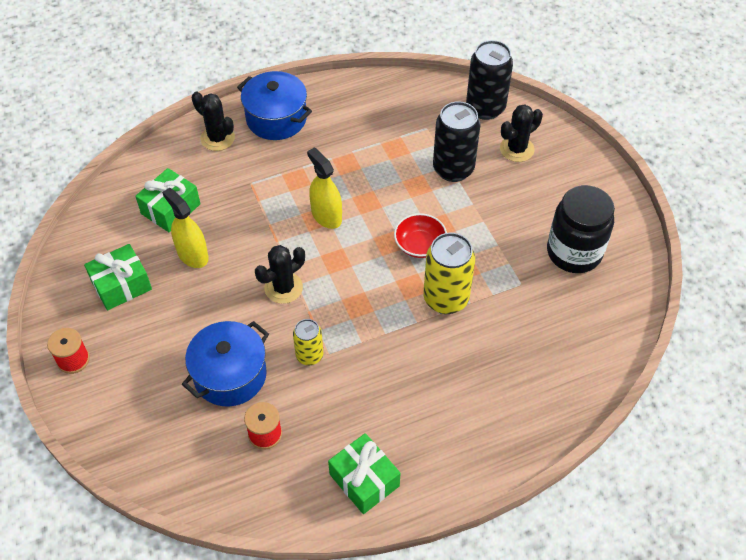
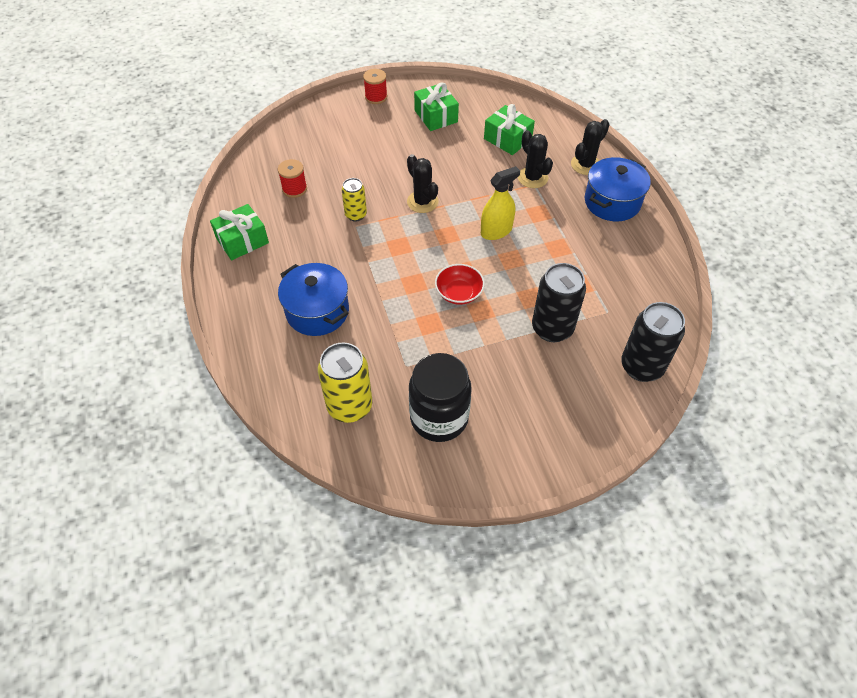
camera: 95 degrees right, 0 degrees up
yellow spray bottle [162,188,209,268] -> none
blue pot [182,321,269,406] -> blue pot moved to [278,263,349,336]
yellow can [423,233,475,314] -> yellow can moved to [318,342,372,423]
black cactus [500,104,543,162] -> black cactus moved to [518,130,553,188]

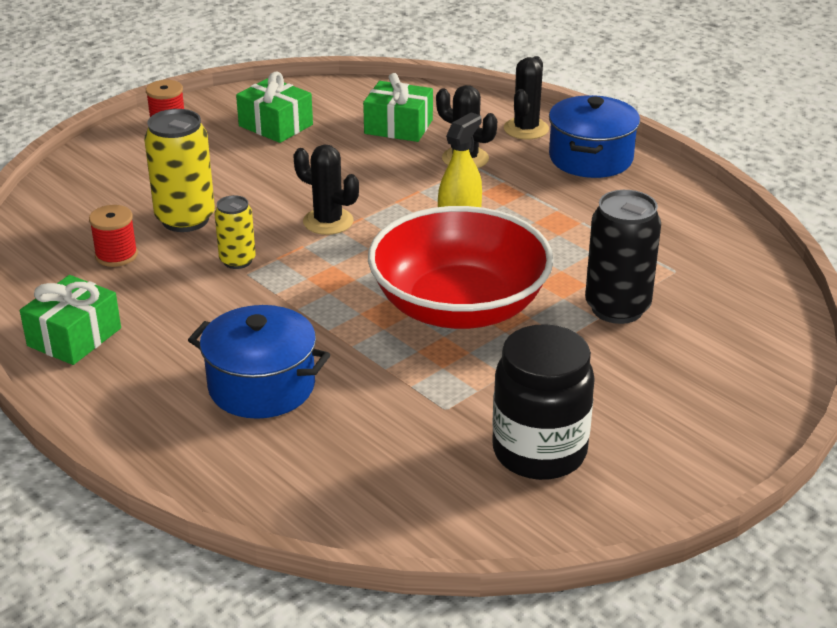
camera: 25 degrees left, 20 degrees down
yellow can [318,342,372,423] -> yellow can moved to [144,109,215,232]
red bowl [435,264,485,305] -> red bowl [368,206,554,329], size x2.32
black can [621,302,685,382] -> none

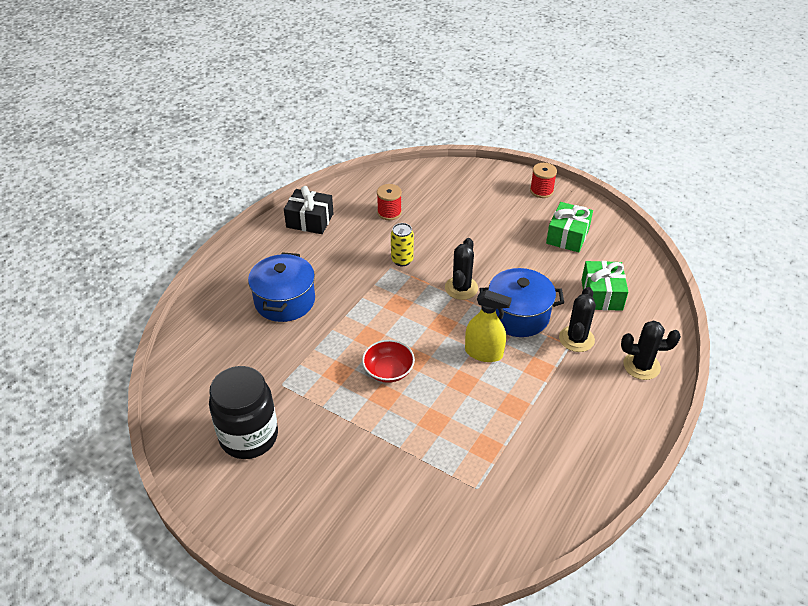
camera: 75 degrees right, 10 degrees up
green gift [20,275,121,365] -> black gift [284,186,334,234]
yellow can [144,109,215,232] -> none
red bowl [368,206,554,329] -> red bowl [362,340,415,383], size x0.43
blue pot [549,95,640,178] -> blue pot moved to [479,268,564,337]
black can [585,190,661,324] -> none

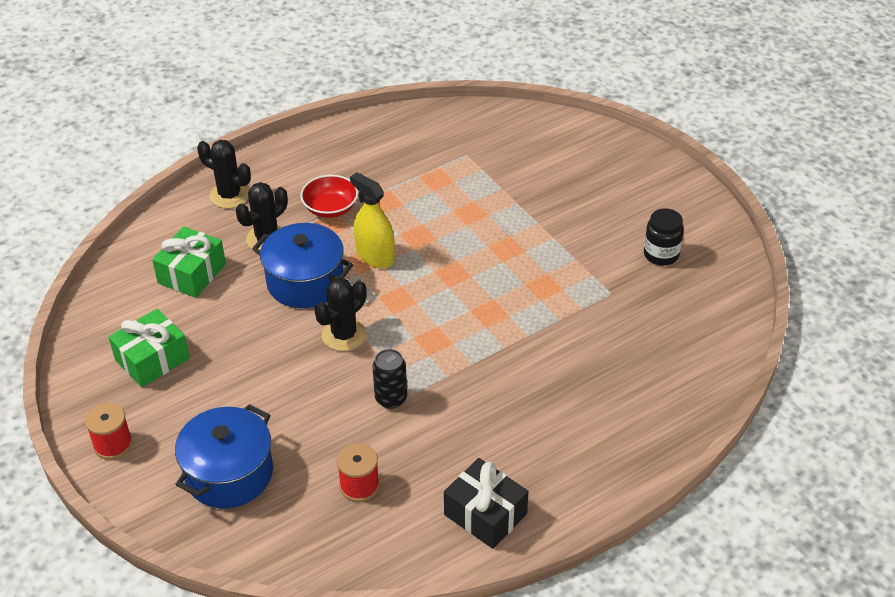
camera: 155 degrees left, 0 degrees up
black jar [209,366,278,459] -> black jar [644,208,684,266], size x0.56
blue pot [248,252,315,322] -> blue pot moved to [175,404,273,508]
red bowl [362,340,415,383] -> red bowl moved to [300,175,358,218]
yellow can [391,223,414,266] -> black can [373,349,407,409]

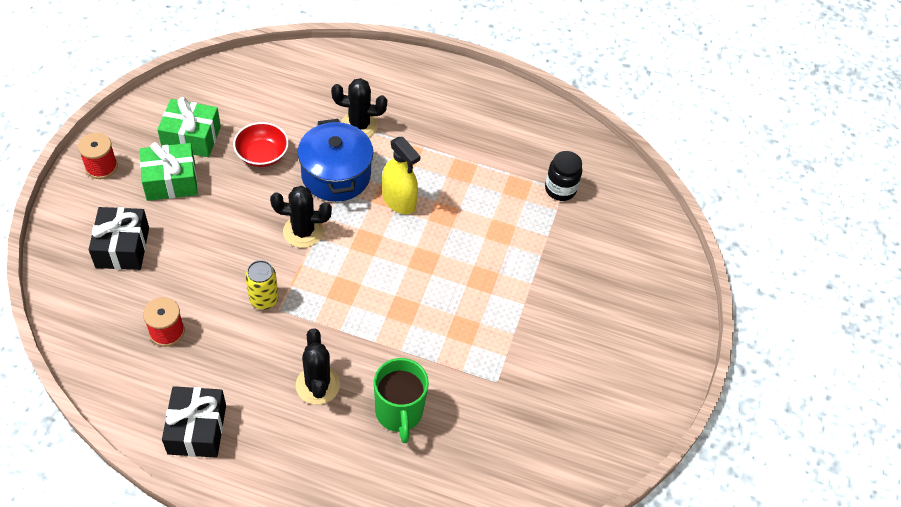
camera: 45 degrees right, 10 degrees up
green gift [152,226,226,298] -> green gift moved to [140,142,198,201]
blue pot [175,404,273,508] -> black gift [89,207,149,270]
black cactus [197,140,251,209] -> black cactus moved to [296,328,340,405]
red bowl [300,175,358,218] -> red bowl moved to [233,122,289,167]
yellow spray bottle [350,172,395,268] -> yellow spray bottle turned 135 degrees clockwise [382,137,421,215]
black can [373,349,407,409] -> yellow can [245,260,279,310]
black jar [644,208,684,266] -> black jar moved to [545,151,582,201]
none -> green mug [374,358,429,443]

